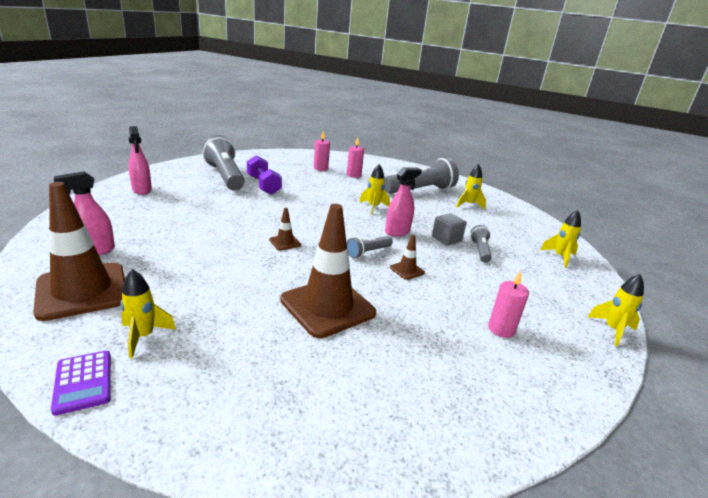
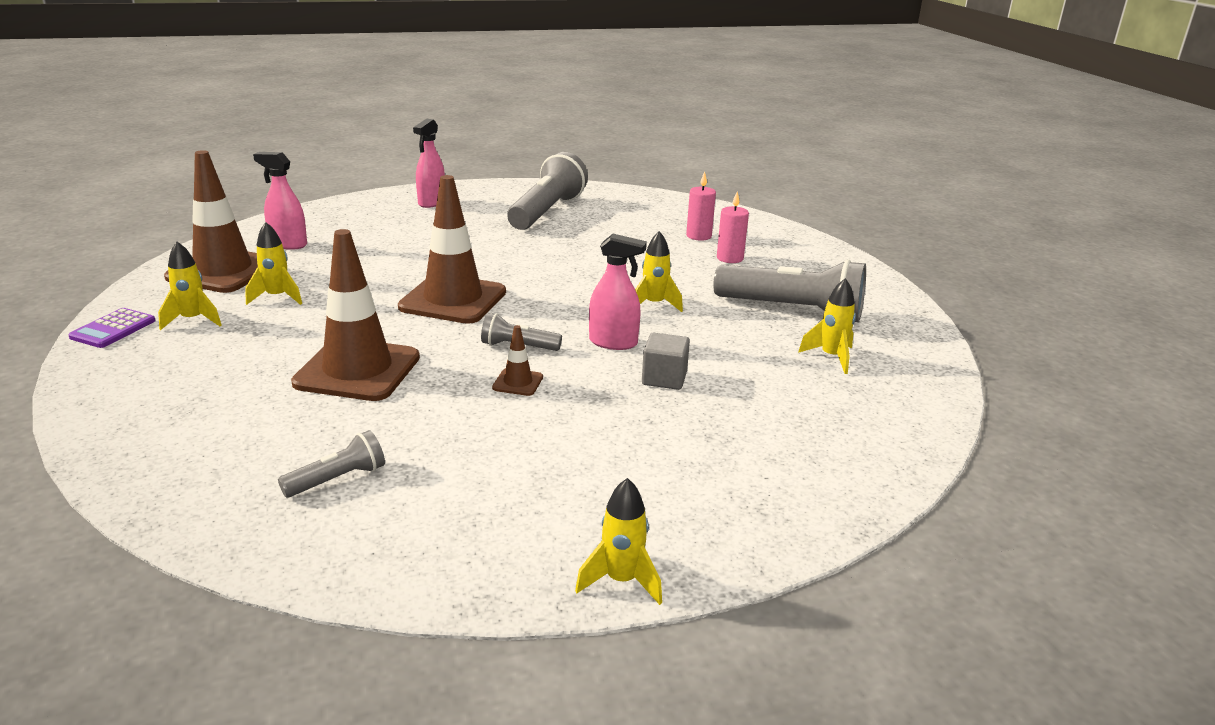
camera: 50 degrees right, 0 degrees up
purple dumbbell [247,155,282,195] -> none
brown traffic cone [269,208,301,250] -> brown traffic cone [398,175,506,324], size x2.37
grey flashlight [470,225,492,263] -> grey flashlight moved to [278,430,385,497]
pink candle [488,271,529,338] -> none
yellow rocket [540,210,581,268] -> yellow rocket moved to [245,222,302,305]

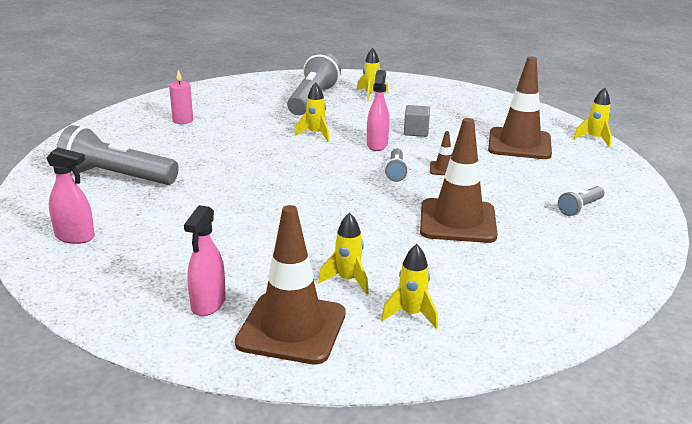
camera: 95 degrees left, 0 degrees up
purple calculator [68,308,156,348] -> none
grey flashlight [278,430,385,497] -> grey flashlight turned 90 degrees counterclockwise [558,186,604,216]
brown traffic cone [398,175,506,324] -> brown traffic cone moved to [488,56,552,159]
pink candle [717,192,749,263] -> none

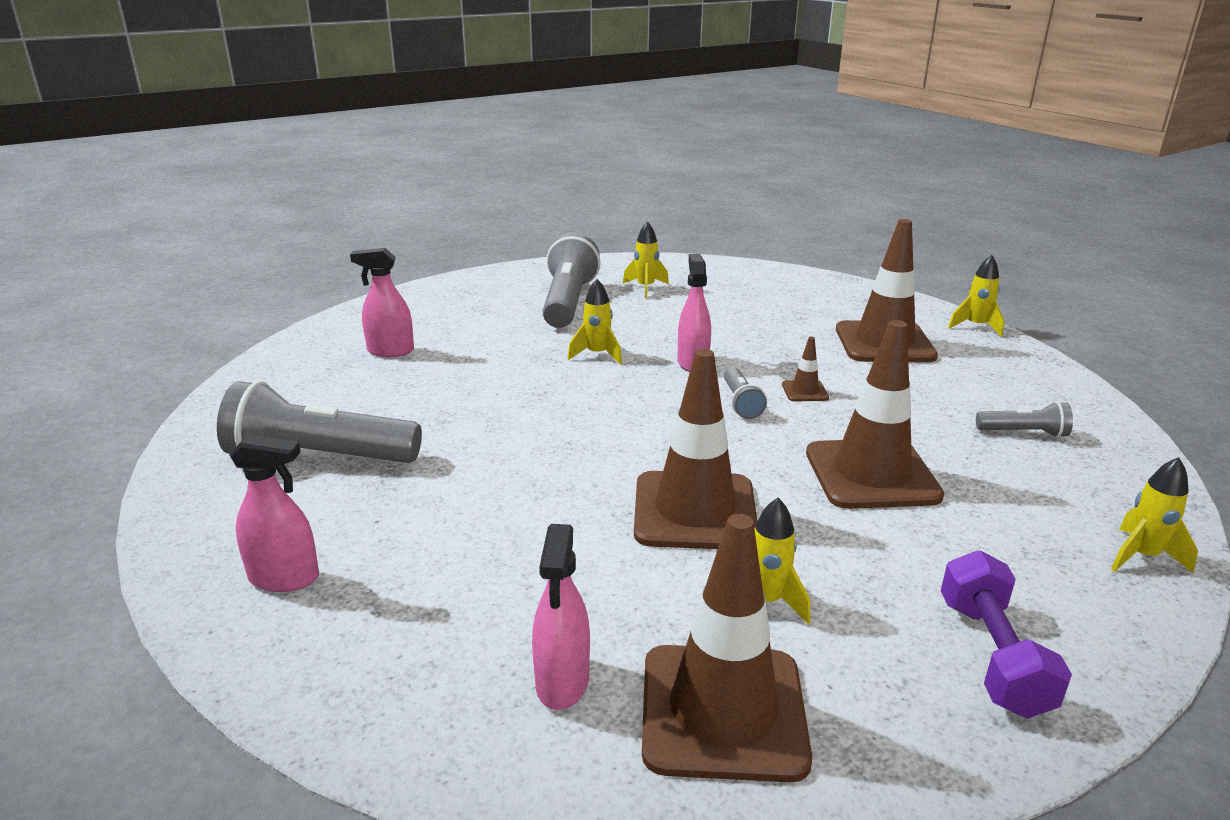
camera: 10 degrees left, 0 degrees up
pink candle [169,70,193,124] -> pink spray bottle [350,248,414,357]
yellow rocket [381,244,438,329] -> yellow rocket moved to [1111,457,1198,573]
grey cube [404,105,430,137] -> none
grey flashlight [558,186,604,216] -> grey flashlight turned 120 degrees counterclockwise [976,401,1073,438]
none -> brown traffic cone [634,349,757,549]
none -> purple dumbbell [941,550,1072,719]

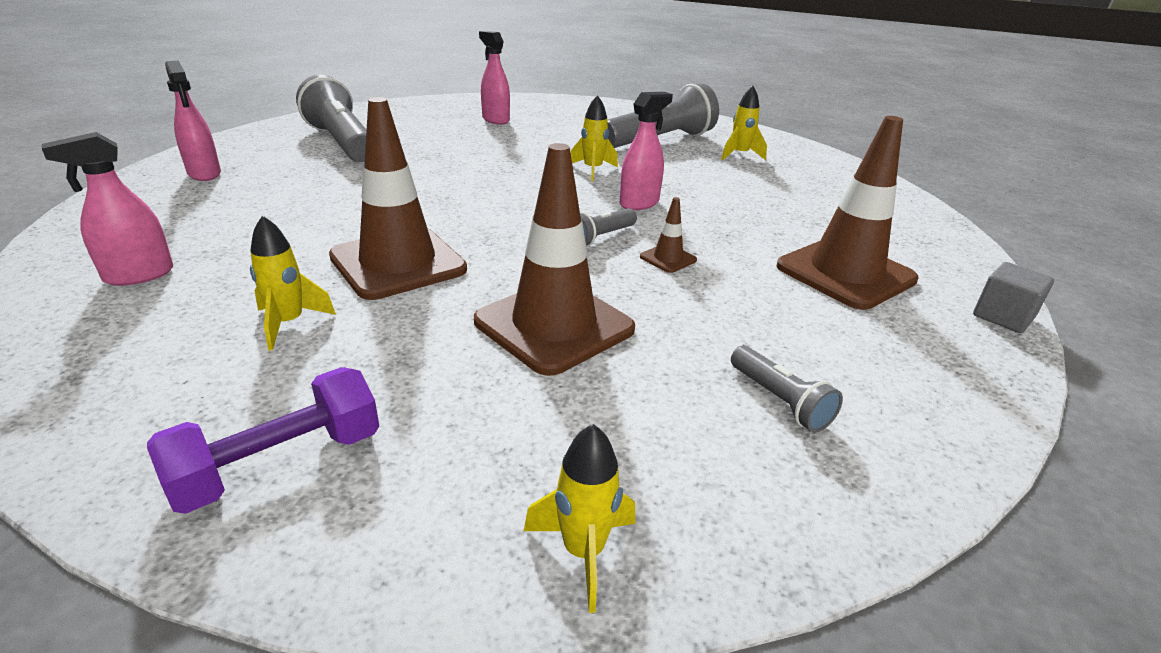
camera: 50 degrees right, 5 degrees up
brown traffic cone [642,514,812,782] -> none
yellow rocket [948,255,1004,337] -> grey cube [973,262,1054,333]

